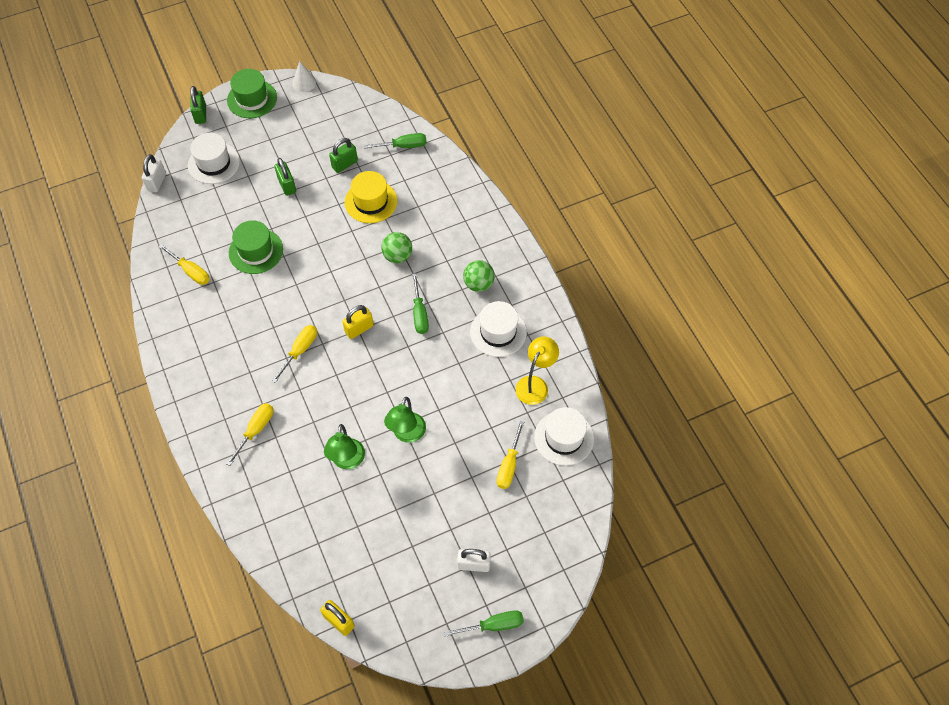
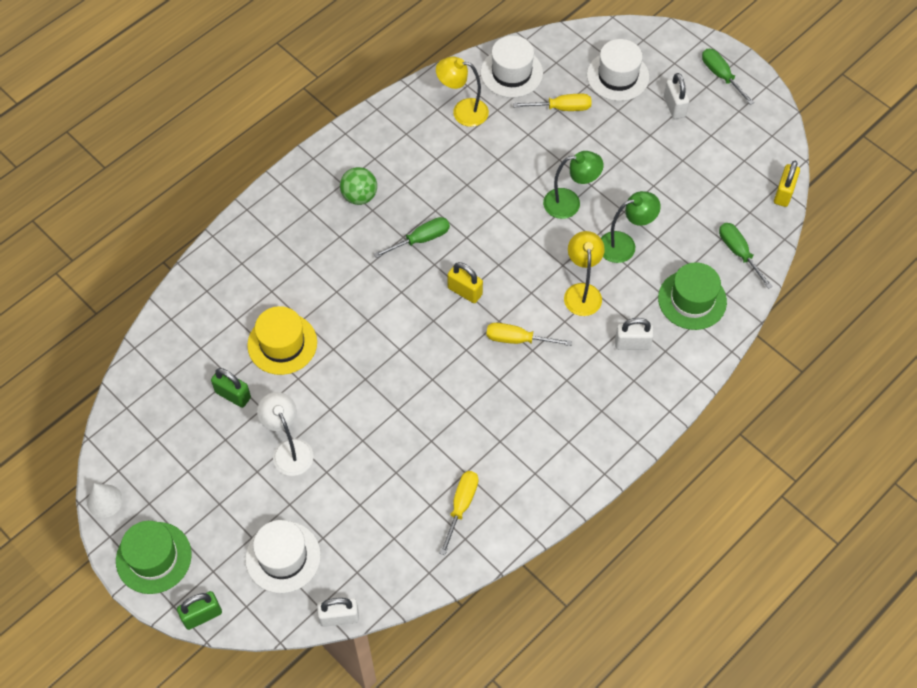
camera: 110 degrees left, 0 degrees up
yellow screwdriver [226,403,273,466] -> white padlock [615,318,654,350]
green hat [229,220,283,274] -> green hat moved to [658,262,727,330]
green padlock [274,158,296,196] -> white lamp [257,392,313,476]
green screwdriver [363,133,427,149] -> green screwdriver moved to [719,223,773,289]
green ball [381,232,412,263] -> none
white hat [470,301,527,357] -> white hat moved to [587,39,650,101]
none -> yellow lamp [564,231,605,316]

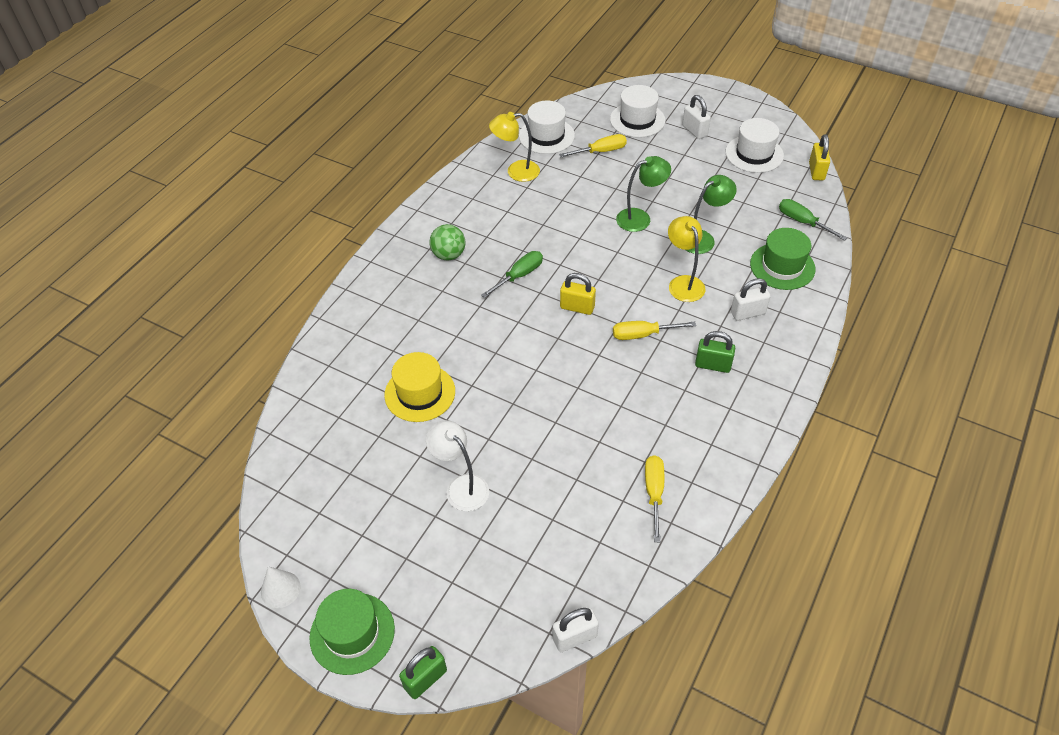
camera: 15 degrees left, 10 degrees down
green padlock [211,368,251,408] -> green padlock moved to [695,331,735,373]
white hat [245,520,321,593] -> white hat moved to [726,118,784,173]
green screwdriver [702,49,754,105] -> none

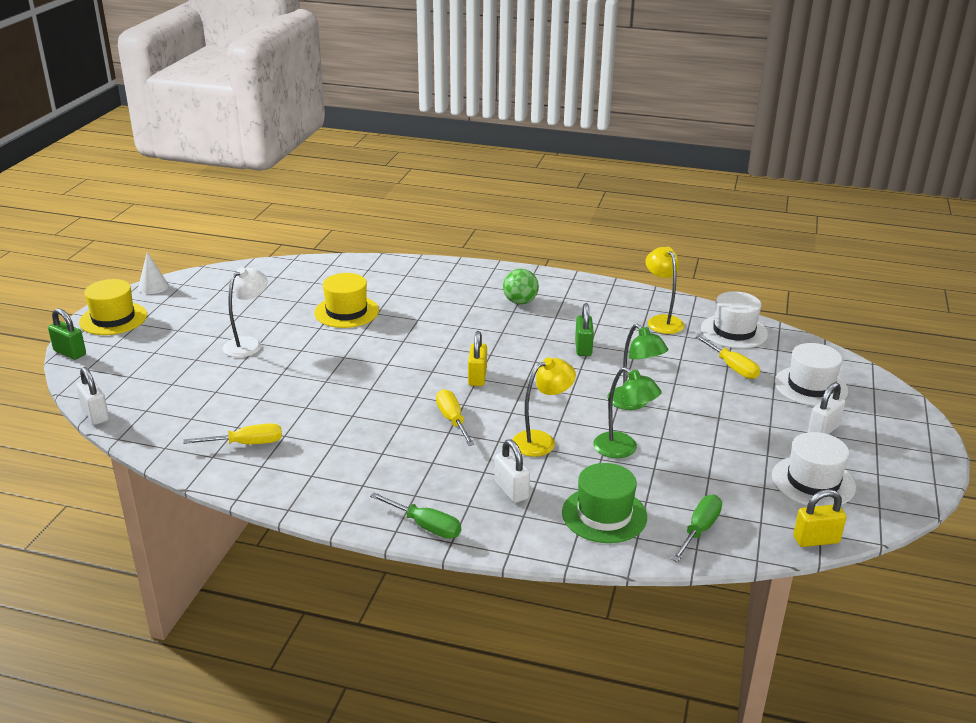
camera: 75 degrees right, 20 degrees down
green hat [309,589,395,675] -> yellow hat [79,279,147,335]
green screwdriver [481,251,543,298] -> green screwdriver moved to [370,492,461,539]
green padlock [695,331,735,373] -> green padlock moved to [575,303,594,356]

